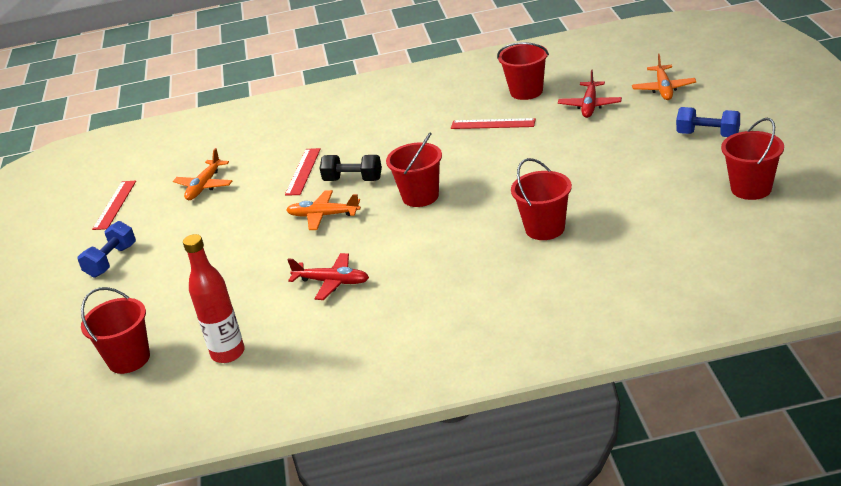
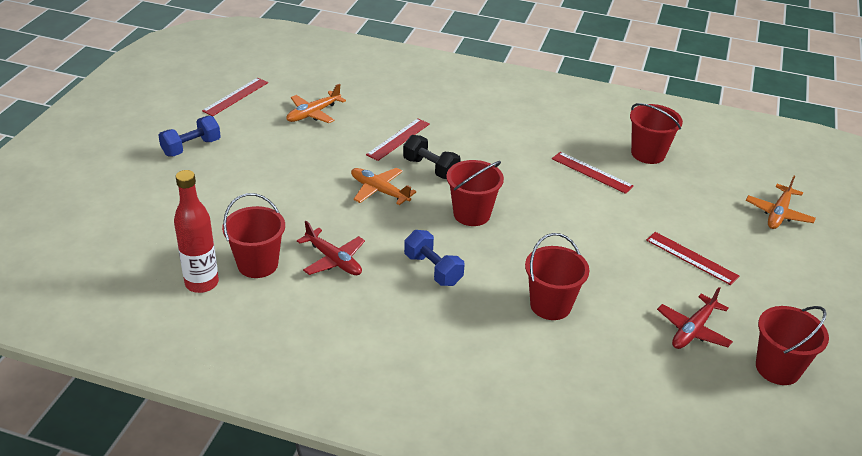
camera: 20 degrees right, 5 degrees up
red bucket [81,287,150,374] -> red bucket moved to [222,193,285,278]
red plane [558,69,622,118] -> red plane moved to [657,287,733,349]
blue dumbbell [676,107,740,137] -> blue dumbbell moved to [404,230,465,286]
none -> red ruler [646,232,739,285]

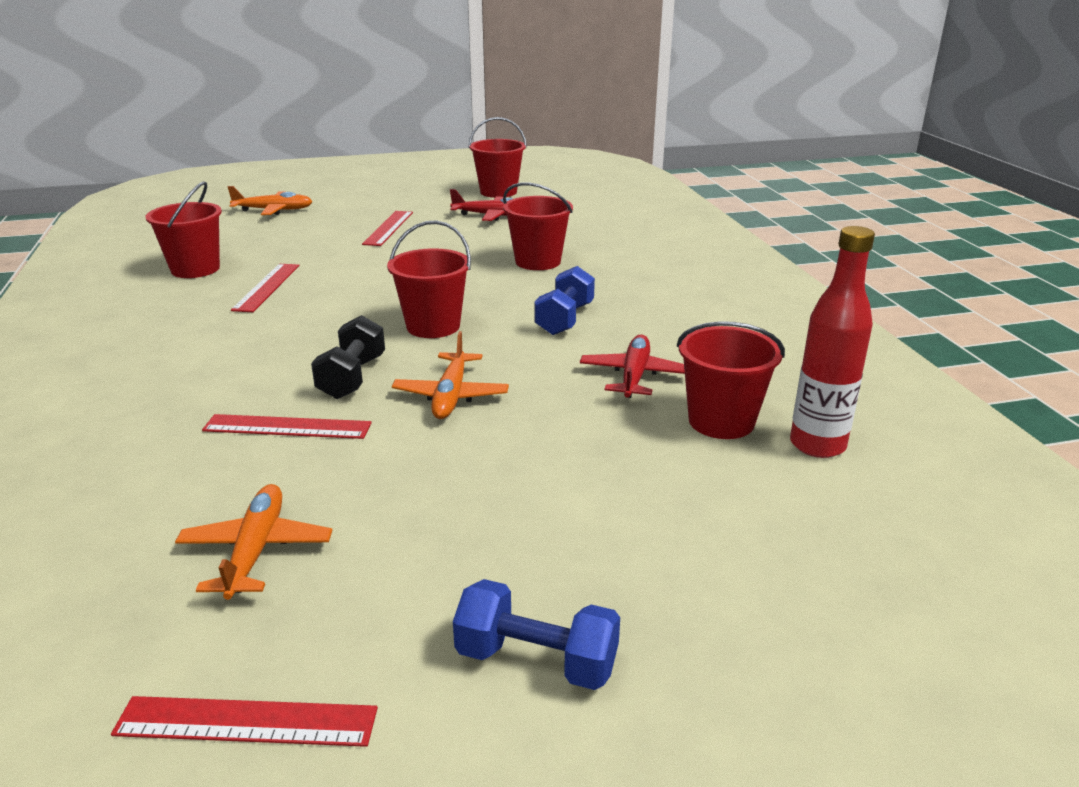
camera: 120 degrees left, 10 degrees down
orange plane [286,84,346,123] -> orange plane turned 105 degrees counterclockwise [175,484,332,600]

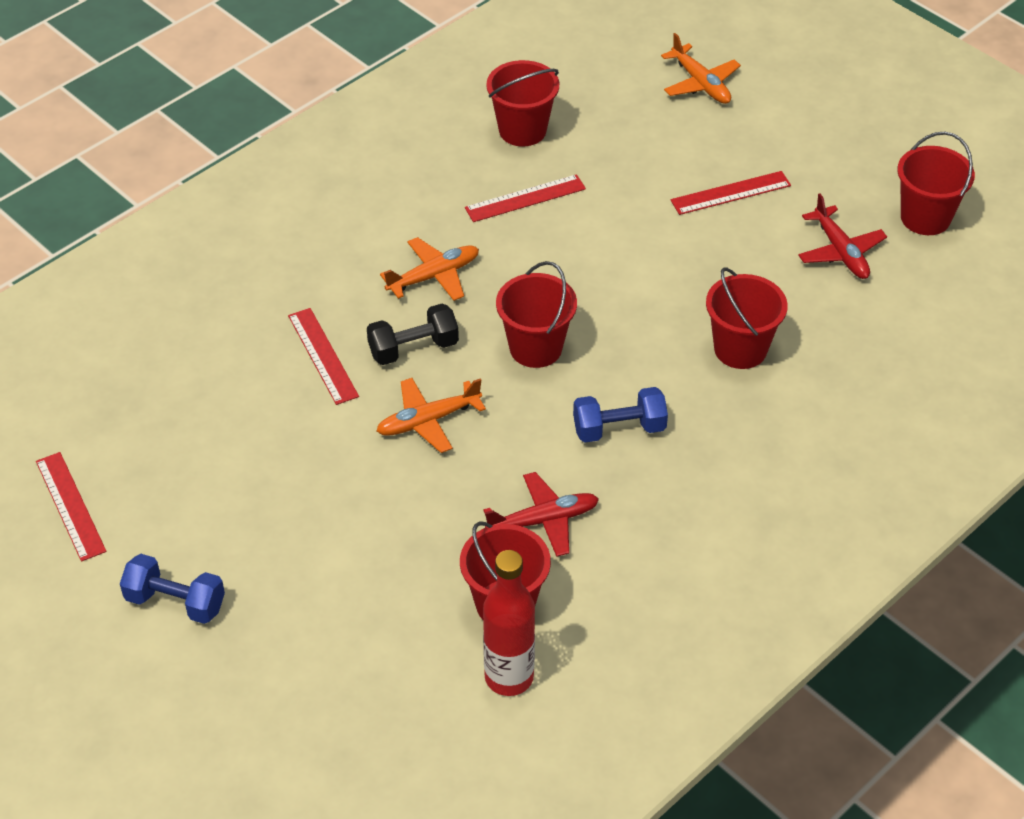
camera: 60 degrees right, 20 degrees up
orange plane [175,484,332,600] -> orange plane moved to [380,237,479,301]
blue dumbbell [453,579,620,690] -> blue dumbbell turned 60 degrees counterclockwise [120,554,225,624]

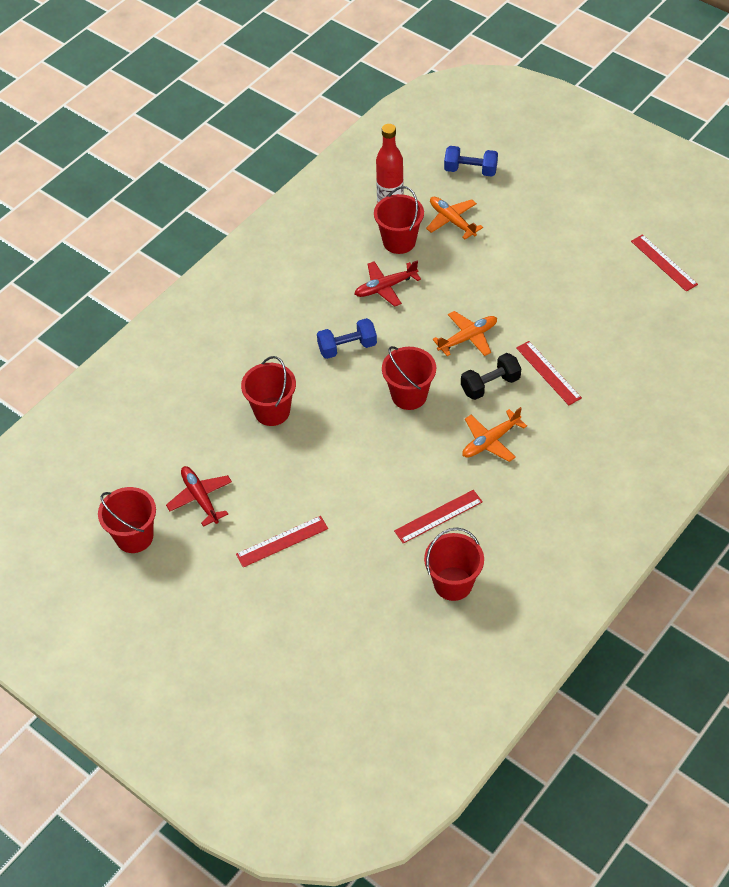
camera: 175 degrees right, 5 degrees up
blue dumbbell [120,554,225,624] -> blue dumbbell moved to [444,146,498,177]
orange plane [661,33,741,104] -> orange plane moved to [426,197,483,239]

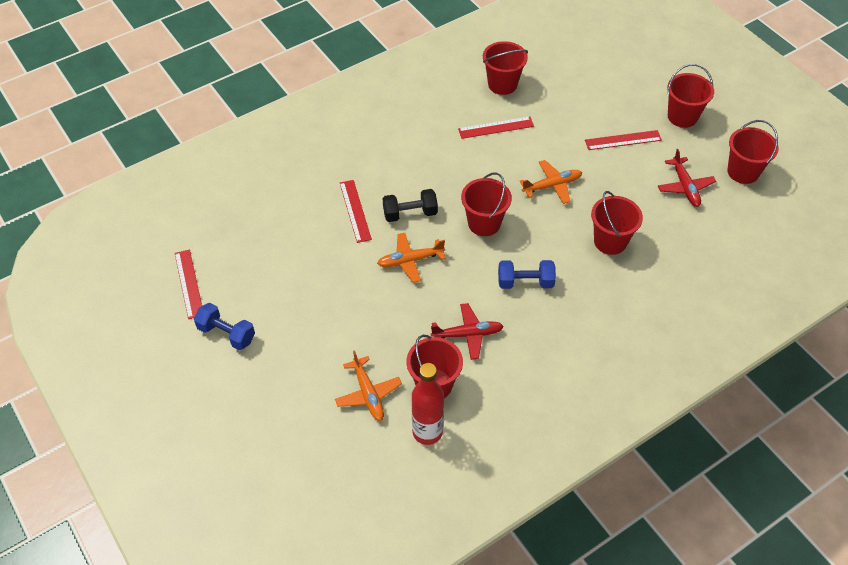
camera: 165 degrees left, 0 degrees up
blue dumbbell [444,146,498,177] -> blue dumbbell moved to [194,303,255,350]
orange plane [462,407,527,462] -> orange plane moved to [520,160,582,204]
none -> red bucket [667,64,714,128]

